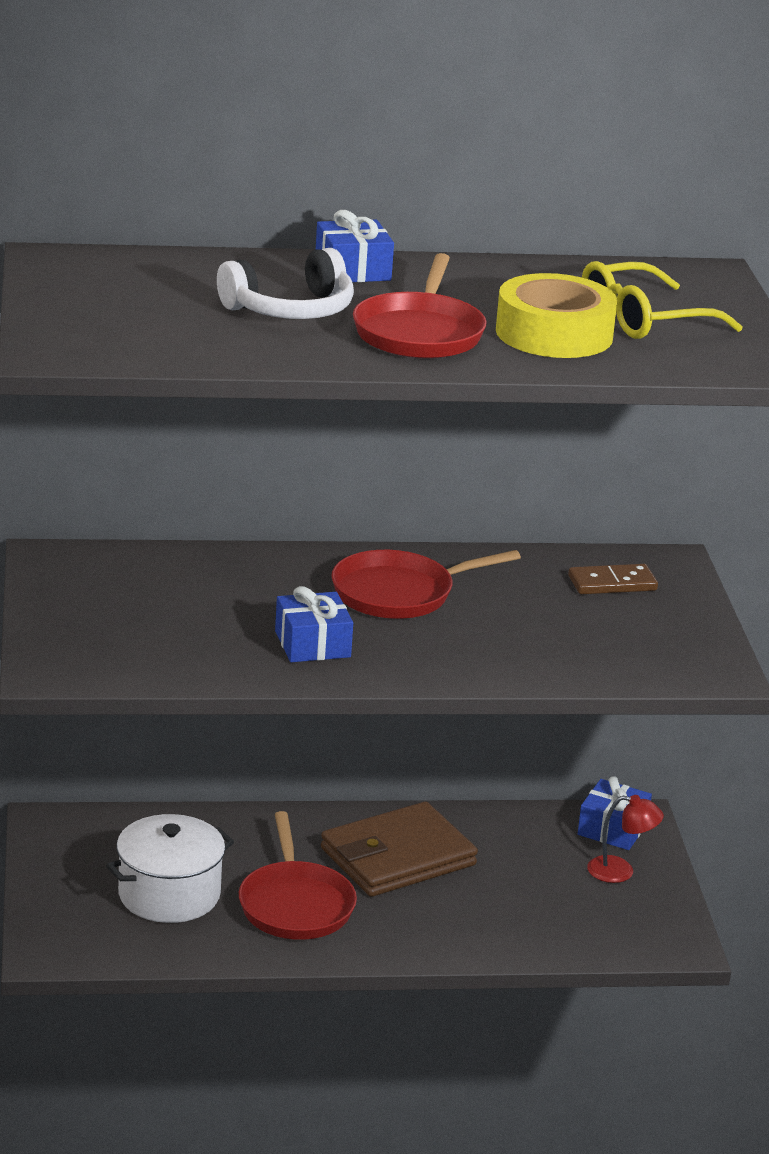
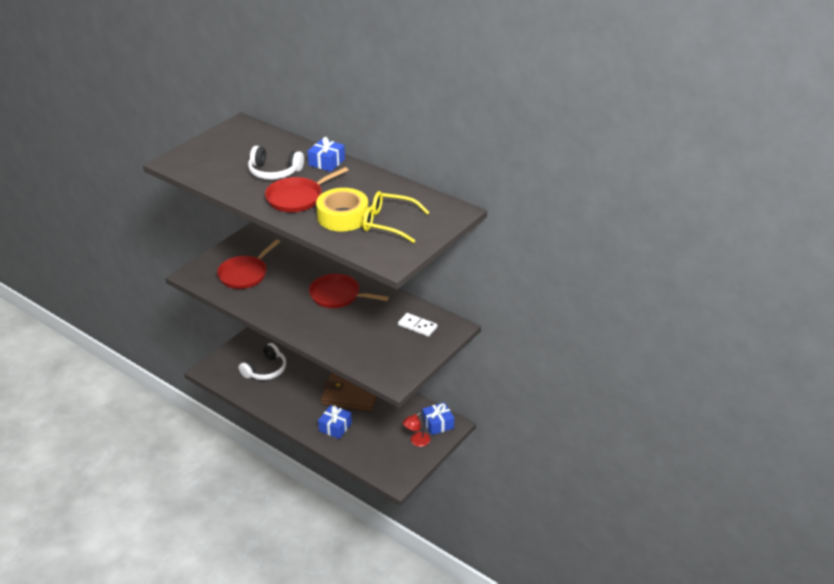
camera: 45 degrees right, 10 degrees up
white pot [106,814,234,923] -> white headphones [238,343,286,380]
red pan [239,811,357,940] -> red pan moved to [217,239,280,289]
blue gift [275,586,353,662] -> blue gift moved to [318,405,352,439]
brown domino [568,564,658,594] -> white domino [398,313,437,337]
red lamp [587,795,664,883] -> red lamp turned 90 degrees clockwise [403,413,430,447]

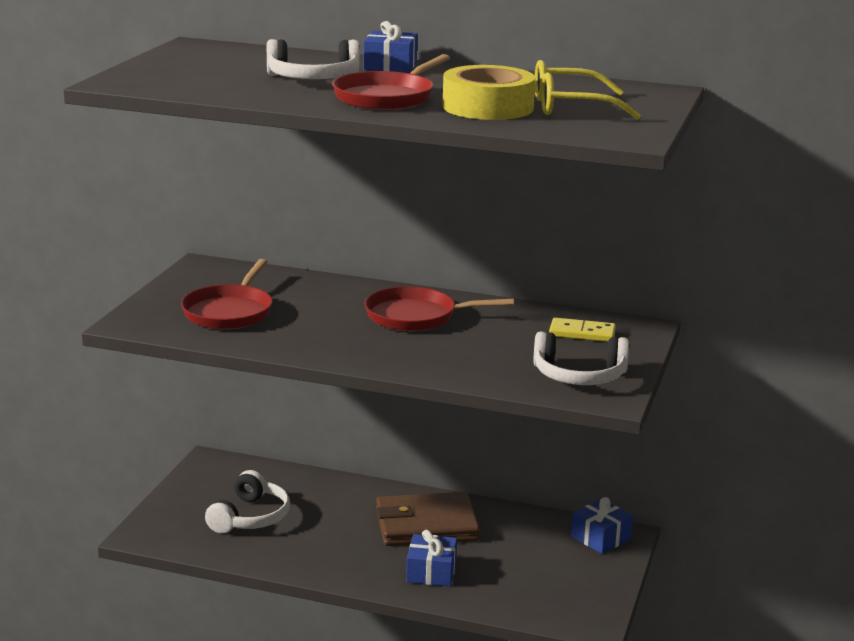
camera: 20 degrees left, 15 degrees down
white domino [398,313,437,337] -> yellow domino [549,318,616,342]
red lamp [403,413,430,447] -> none
none -> white headphones [533,332,629,385]

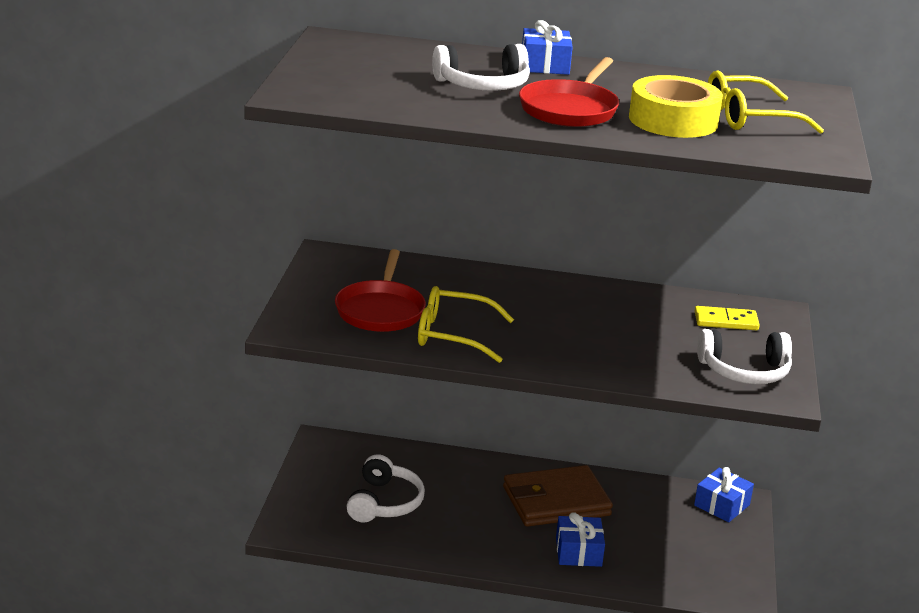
camera: 10 degrees left, 5 degrees up
red pan [365,286,514,331] -> none
none -> yellow glasses [418,286,514,363]

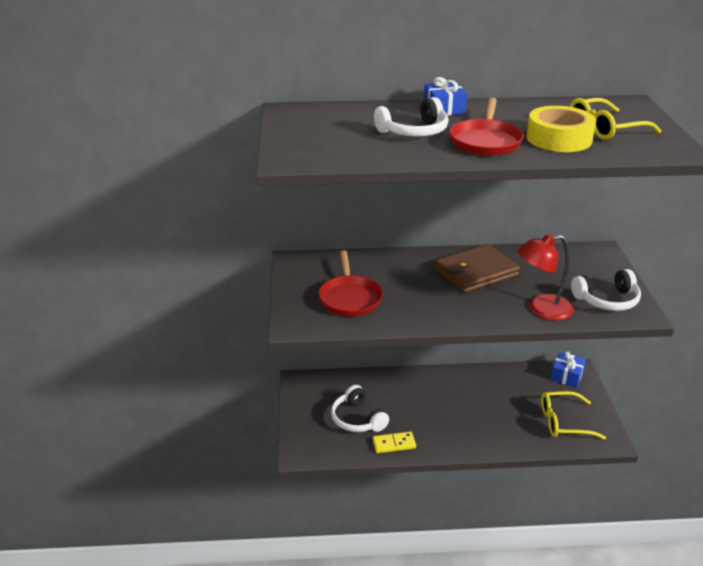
camera: 10 degrees left, 5 degrees up
white headphones [347,454,425,523] -> white headphones turned 150 degrees clockwise [331,385,389,432]
yellow glasses [418,286,514,363] -> yellow glasses moved to [541,391,606,440]
brown wallet [503,465,613,527] -> brown wallet moved to [435,244,520,293]
blue gift [556,512,605,567] -> none
yellow domino [695,306,760,330] -> yellow domino moved to [372,432,416,453]
none -> red lamp [518,234,574,320]

